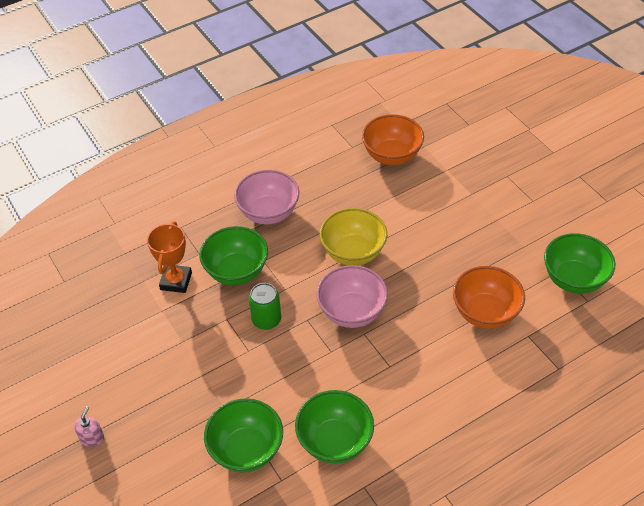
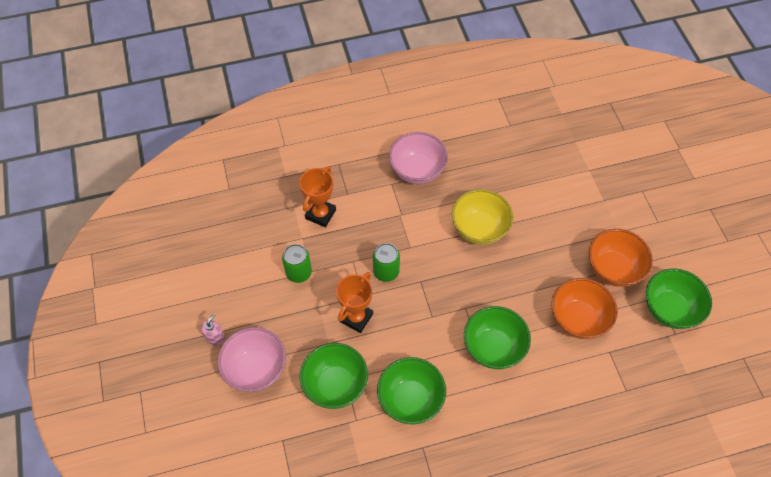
camera: 15 degrees right, 10 degrees up
green bowl [200,226,268,286] -> green bowl moved to [464,306,531,369]
pink bowl [316,265,388,328] -> pink bowl moved to [218,327,286,392]
orange bowl [362,114,424,165] -> orange bowl moved to [589,229,653,287]
none -> green can [282,244,312,283]
none -> orange trophy [336,272,373,333]

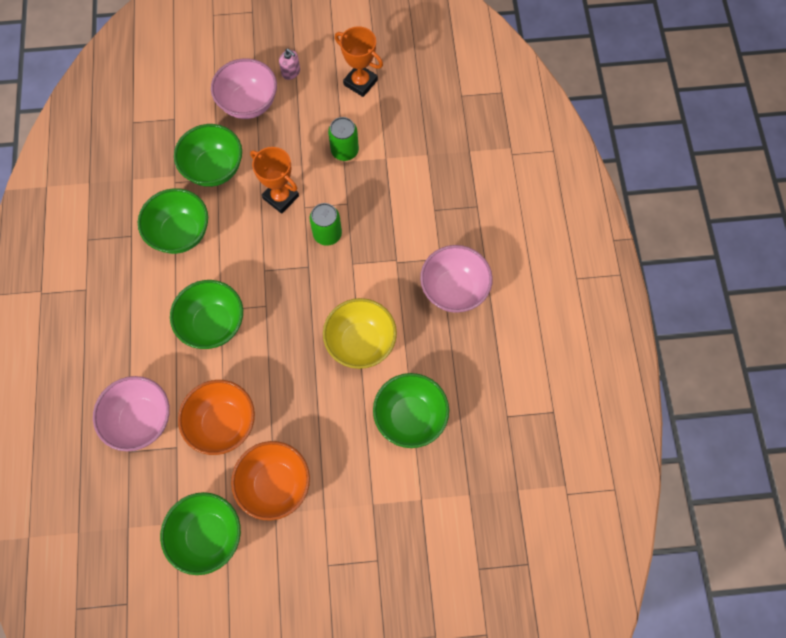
camera: 100 degrees right, 10 degrees up
orange trophy [299,166,336,227] -> orange trophy moved to [335,26,383,97]
none -> pink bowl [93,376,170,451]
none -> green bowl [373,373,449,448]

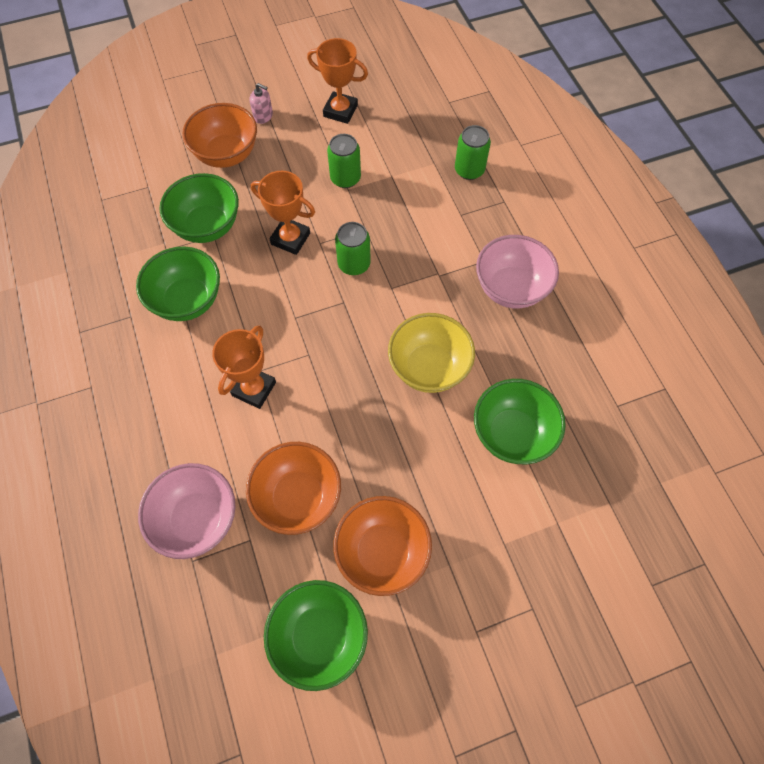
camera: 15 degrees left, 5 degrees down
green bowl [170,280,243,349] -> orange trophy [212,325,276,409]
pink bowl [211,58,277,119] -> orange bowl [182,103,257,168]
none -> green can [455,125,491,180]

